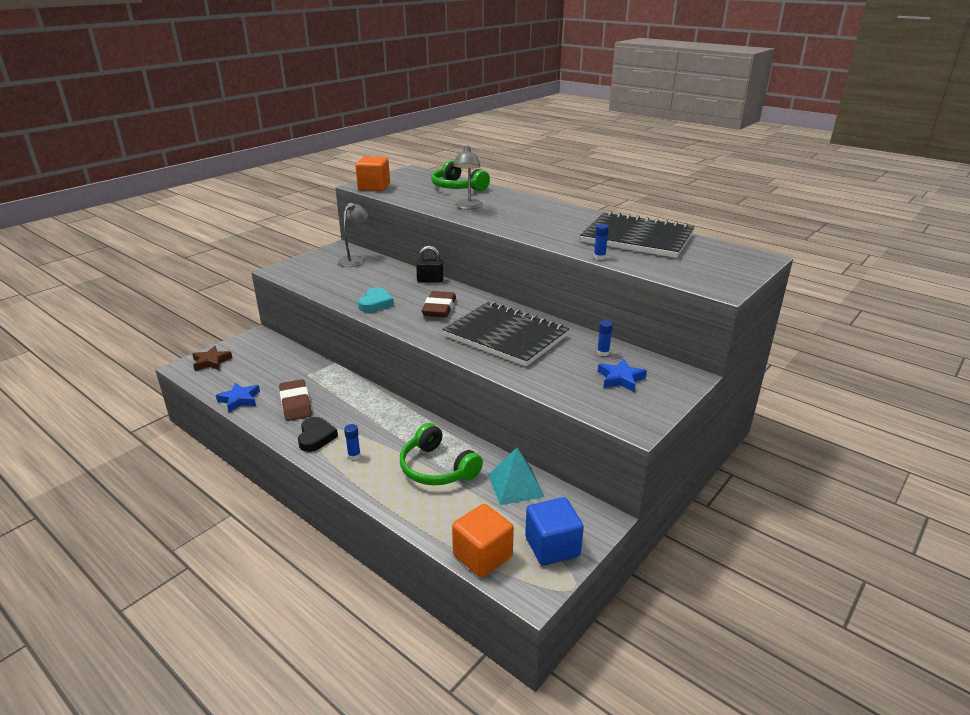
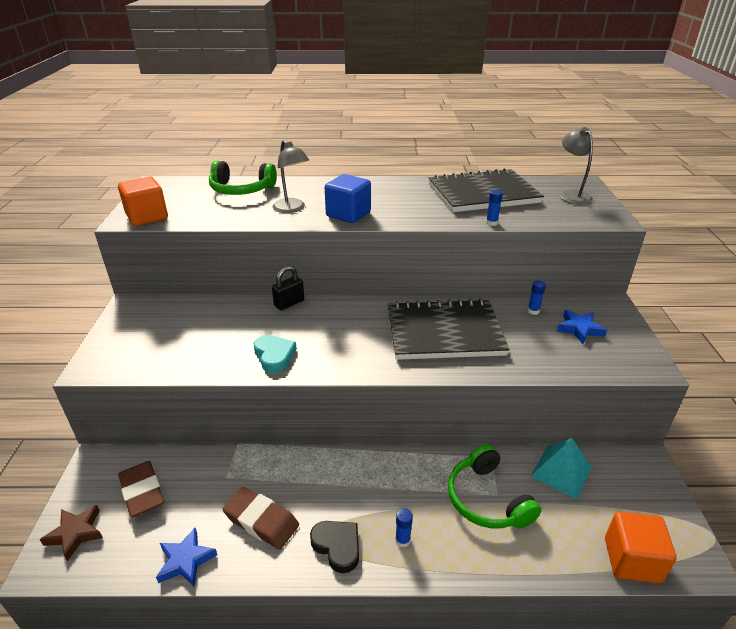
camera: 40 degrees left, 5 degrees up
grey lamp [338,203,368,267] -> grey lamp moved to [560,127,593,204]
green headphones [400,423,483,485] -> green headphones turned 60 degrees clockwise [448,444,541,529]
brown eraser [422,291,456,317] -> brown eraser moved to [118,461,164,517]
blue cube [525,497,584,566] -> blue cube moved to [325,174,371,223]

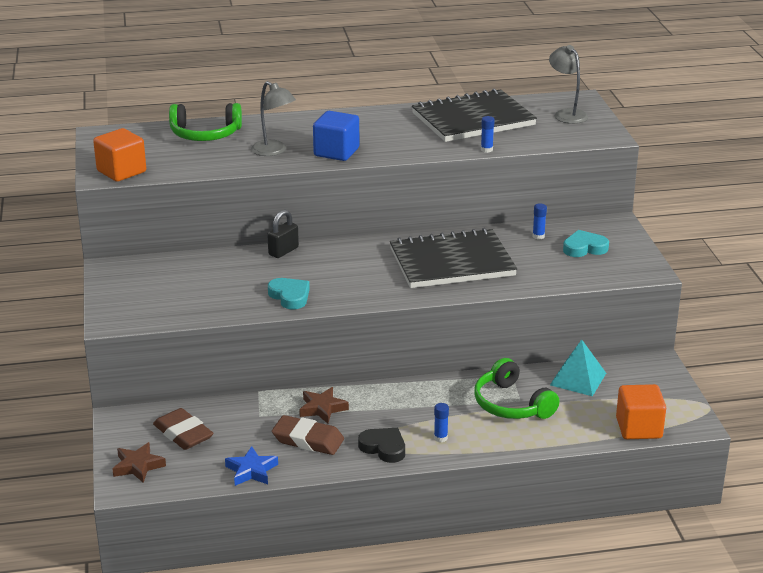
camera: 10 degrees left, 5 degrees down
blue star [557,310,607,344] -> turquoise heart [563,230,609,257]
none -> brown star [299,387,349,423]

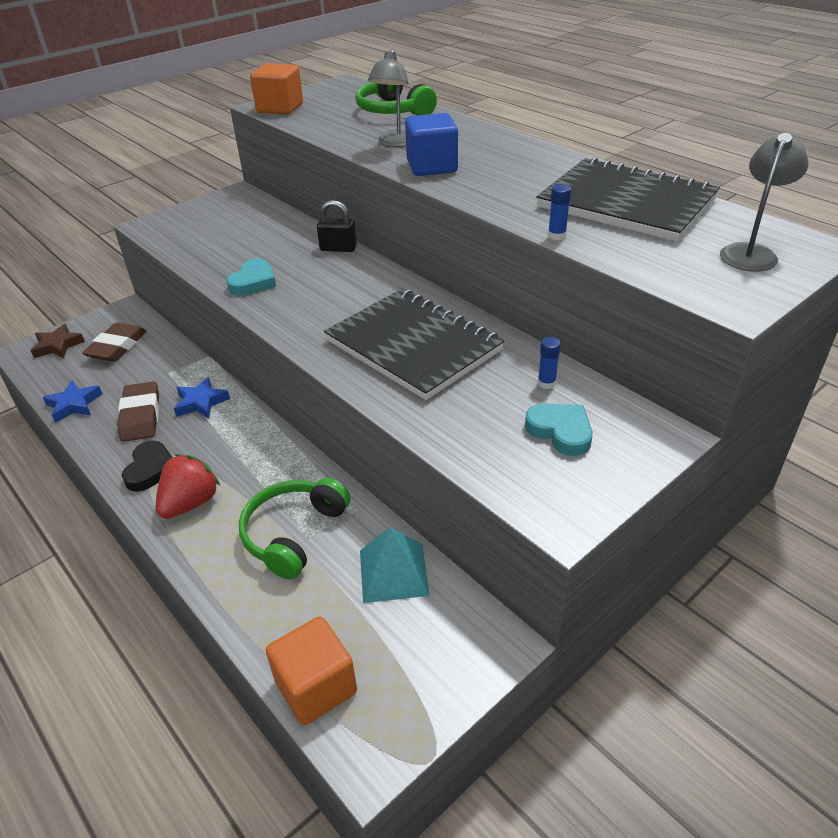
camera: 60 degrees right, 10 degrees up
brown star [299,387,349,423] -> blue star [174,377,230,419]
blue glue stick [434,403,449,442] -> red strawberry [156,455,220,519]

